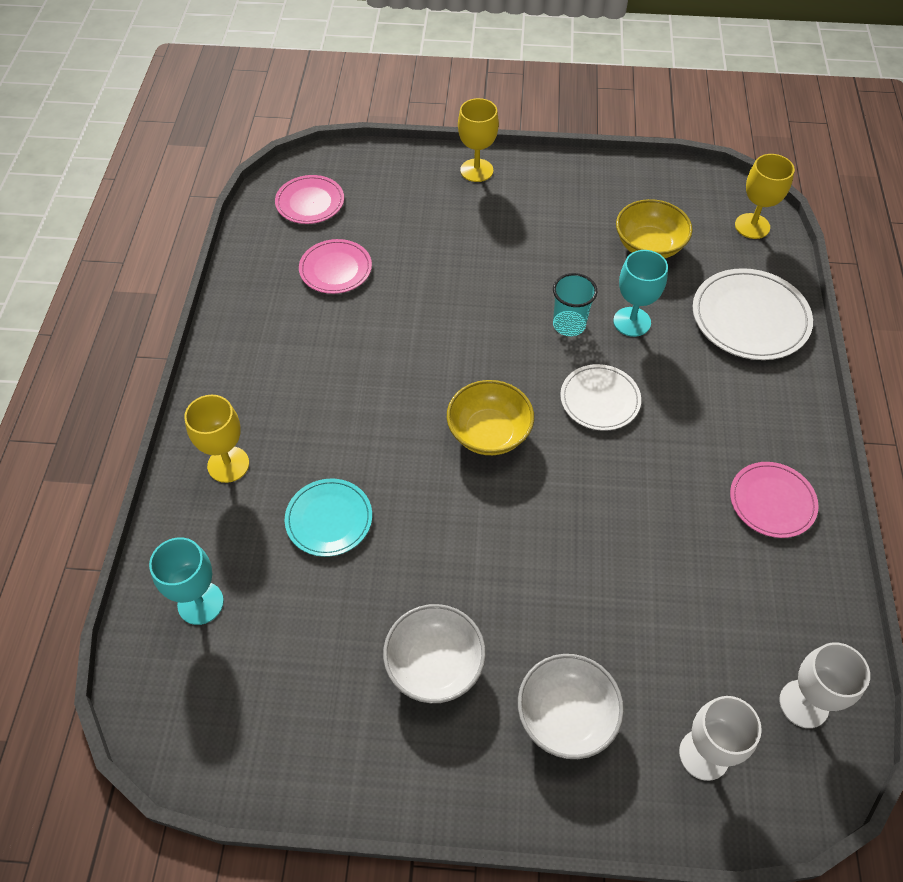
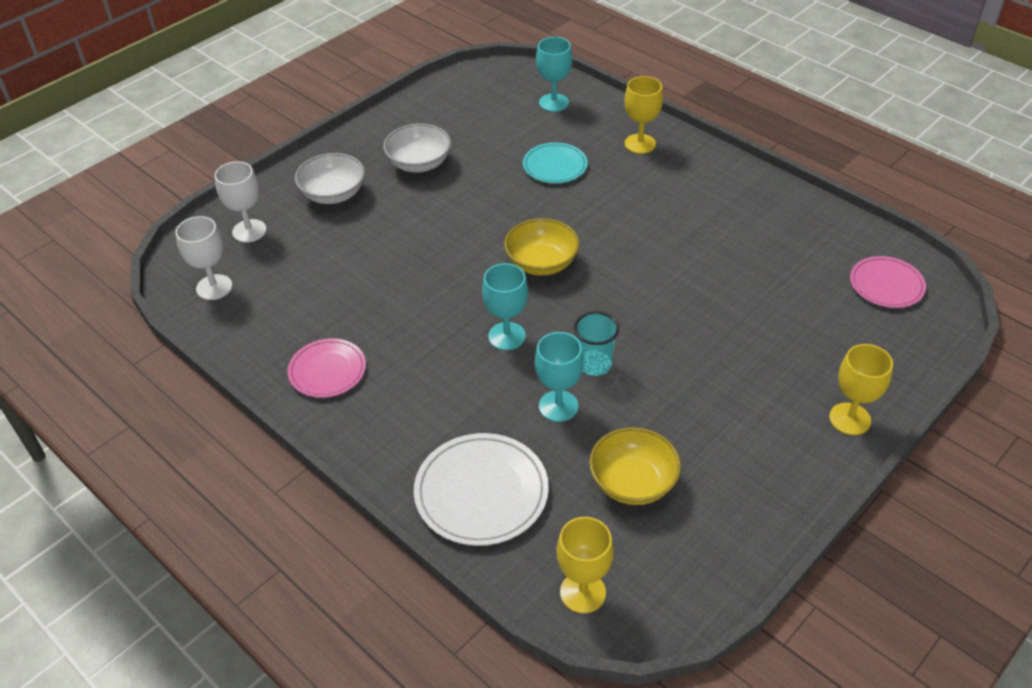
camera: 130 degrees right, 10 degrees down
pink plate [299,239,372,294] -> none
white plate [560,364,641,431] -> turquoise goblet [482,263,528,350]

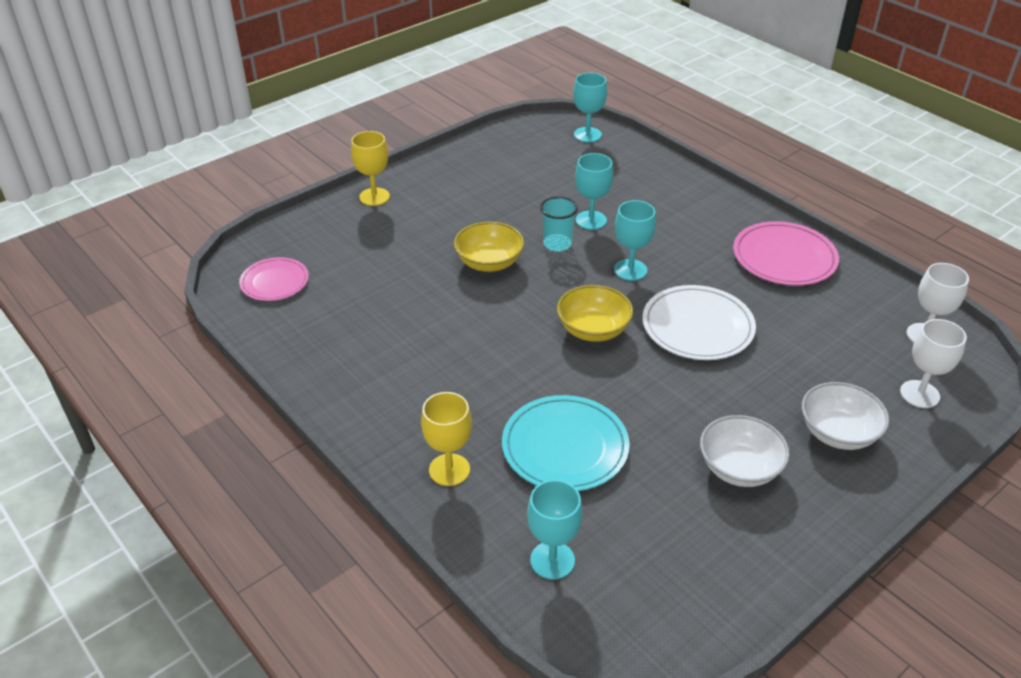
camera: 175 degrees left, 5 degrees down
pink plate [288,338,366,398] -> pink plate [733,221,839,286], size x1.56
white plate [414,433,549,546] -> white plate moved to [643,285,756,360]
turquoise plate [523,143,588,183] -> turquoise plate [502,395,630,491], size x1.56
yellow goblet [556,517,614,614] -> turquoise goblet [573,73,607,142]
yellow bowl [589,427,681,505] -> yellow bowl moved to [454,222,524,272]

